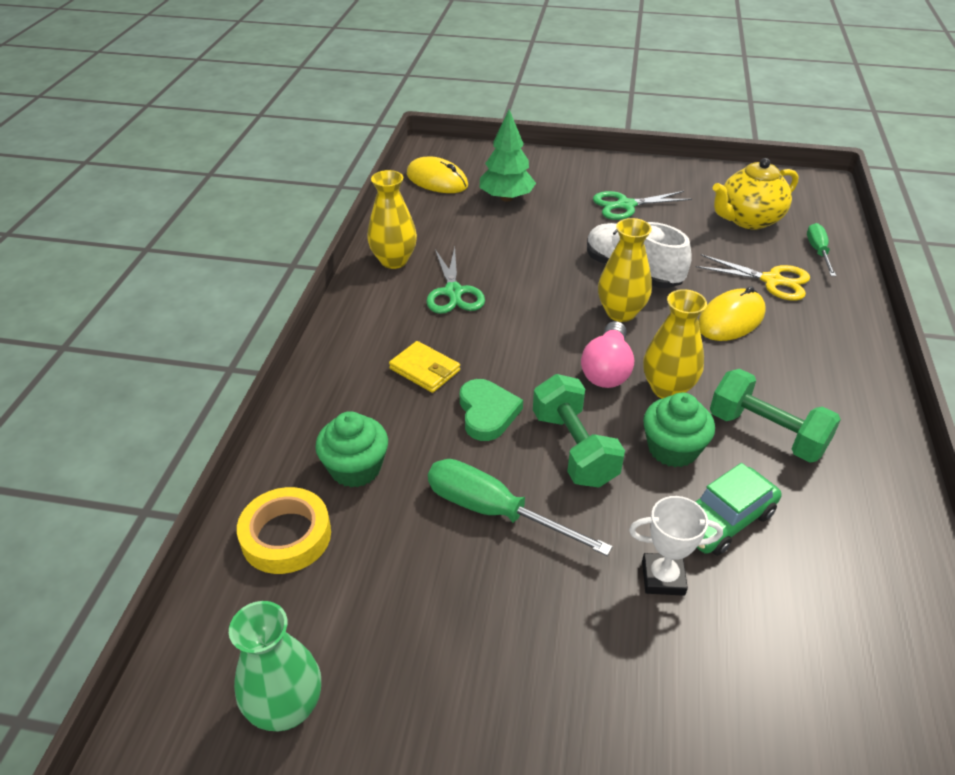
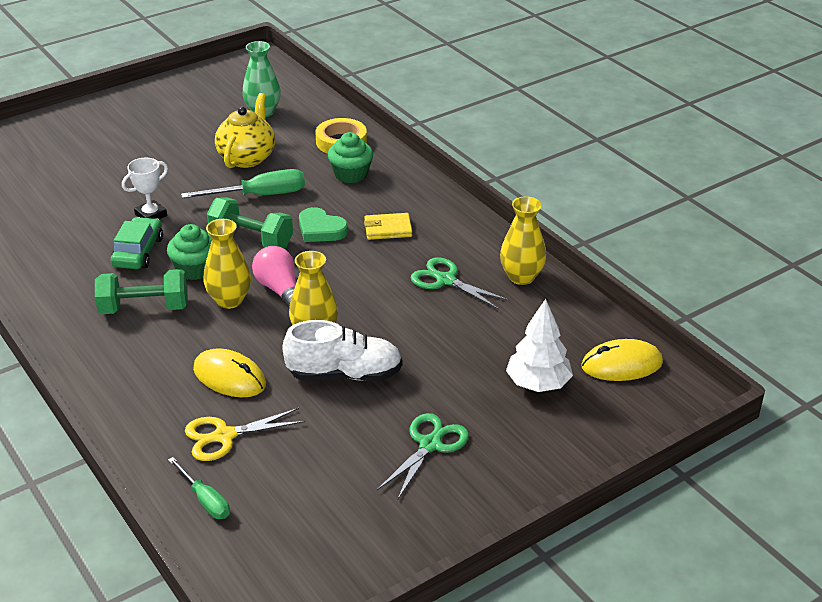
camera: 135 degrees right, 5 degrees down
green tree [480,109,536,201] -> white tree [506,299,573,392]
yellow mouse [698,286,766,341] -> yellow mouse turned 60 degrees counterclockwise [193,348,266,397]
yellow teapot [712,158,798,230] -> yellow teapot moved to [215,93,275,168]

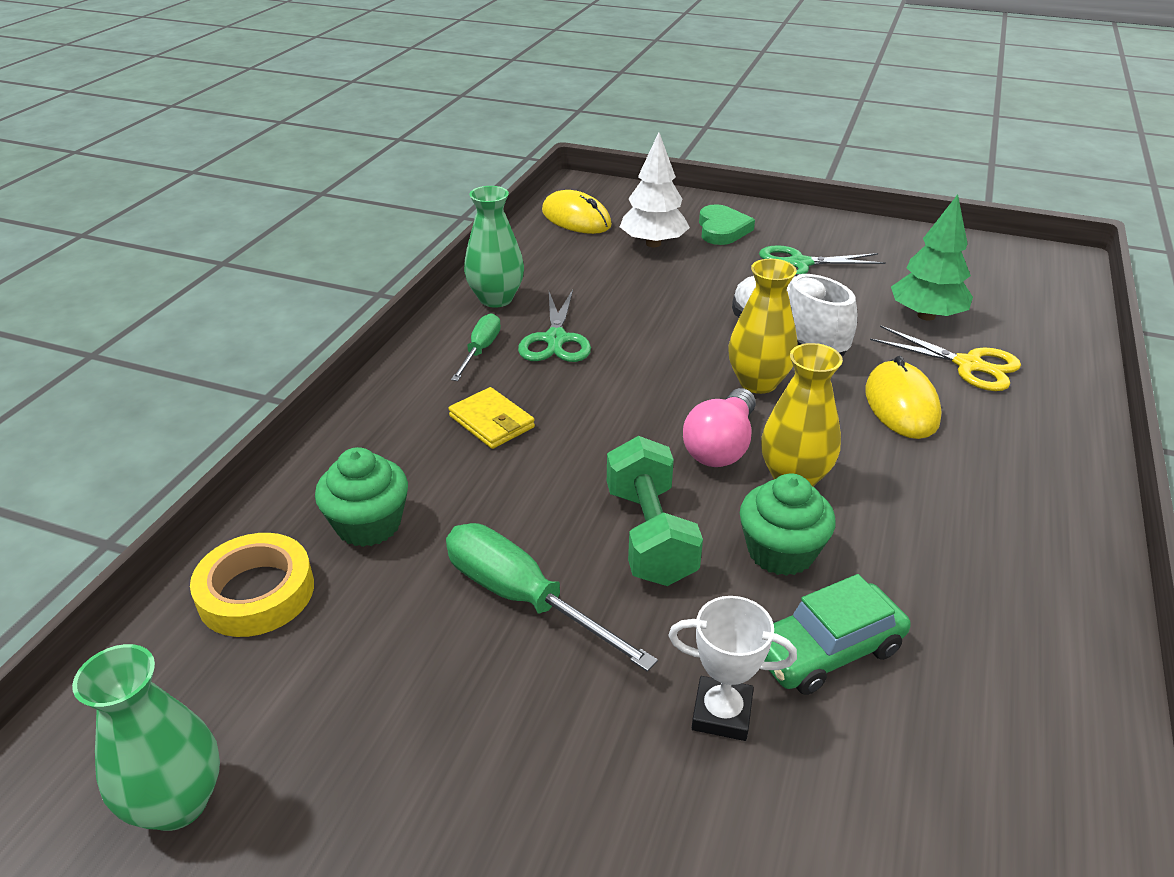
camera: 125 degrees left, 0 degrees up
green dumbbell [95,269,188,314] -> none
green screwdriver [168,457,230,519] -> green screwdriver moved to [451,313,501,381]
yellow teapot [215,93,275,168] -> none
green heart [299,207,348,242] -> green heart moved to [699,204,755,245]
yellow vase [500,196,546,285] -> green vase [464,186,524,307]
none -> green tree [891,194,973,321]

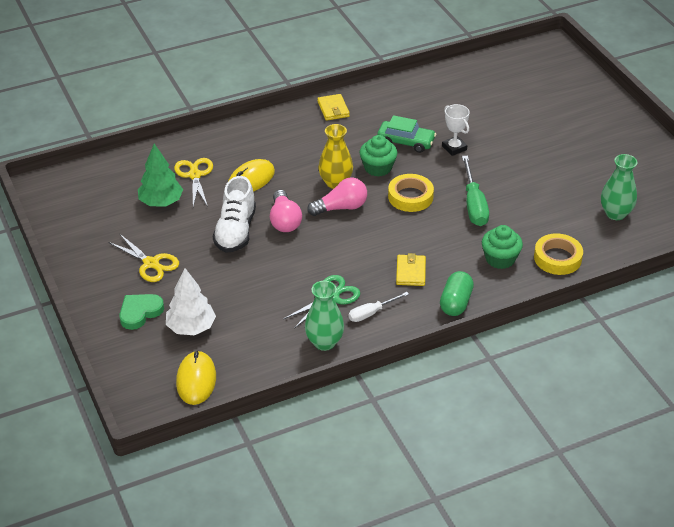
camera: 135 degrees left, 5 degrees up
green screwdriver [451,313,501,381] -> white screwdriver [349,292,409,322]
green dumbbell [607,436,703,586] -> yellow tape [388,174,434,212]
yellow vase [728,259,797,394] -> pink light bulb [270,190,302,232]
green scissors [759,245,886,274] -> yellow scissors [108,233,179,282]
none -> yellow wallet [317,94,350,121]
none -> green capsule [440,271,474,316]

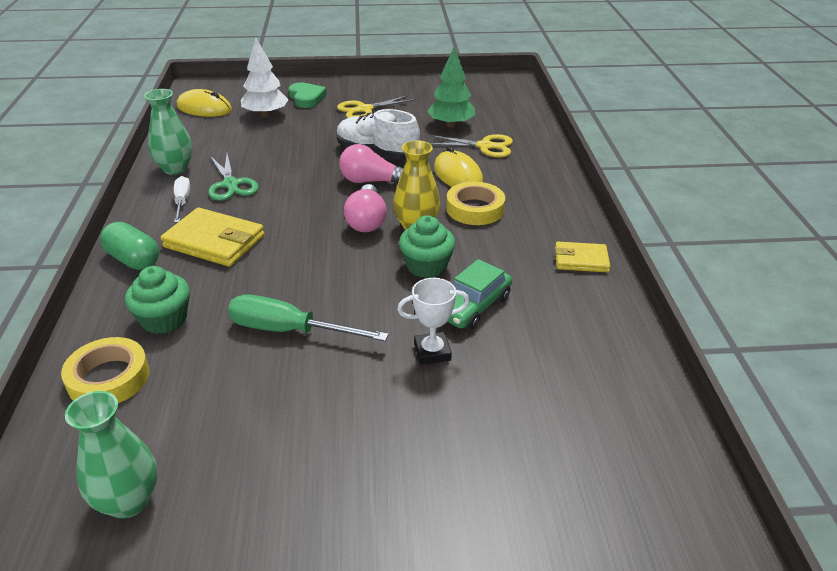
camera: 110 degrees right, 5 degrees down
yellow tape [388,174,434,212] -> yellow tape moved to [446,182,505,225]
yellow wallet [396,253,426,286] -> yellow wallet [161,207,264,267], size x1.64

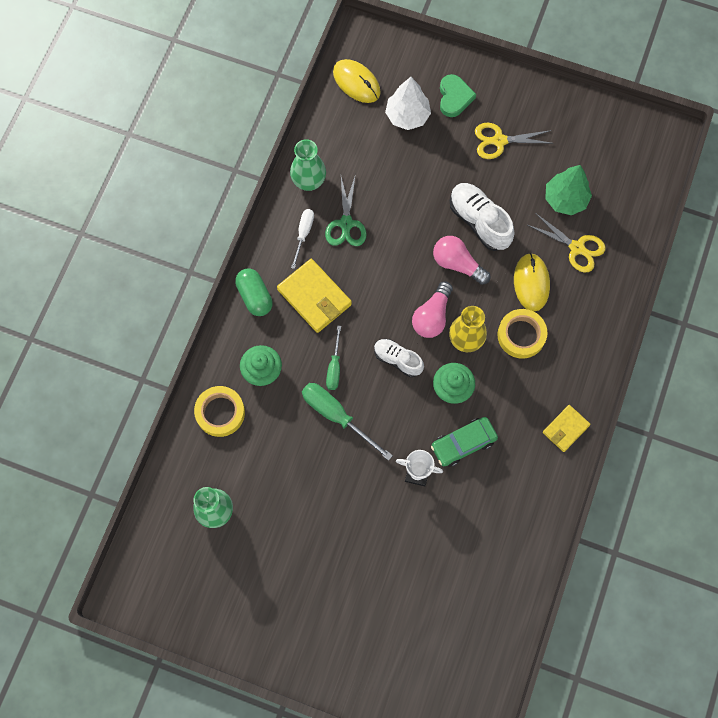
camera: 25 degrees right, 35 degrees up
yellow wallet [555,241,610,272] -> yellow wallet turned 75 degrees counterclockwise [543,405,591,452]
none -> green screwdriver [326,326,341,390]
none -> white shoe [374,339,424,377]

